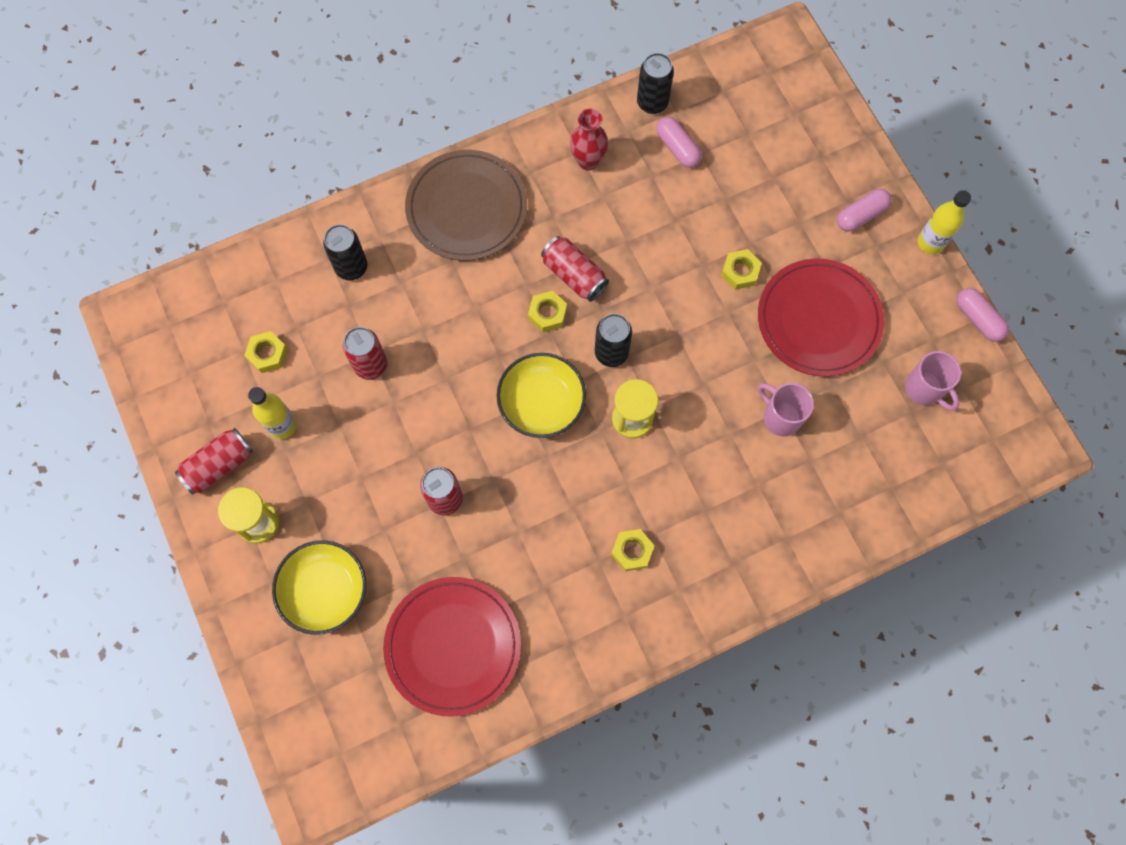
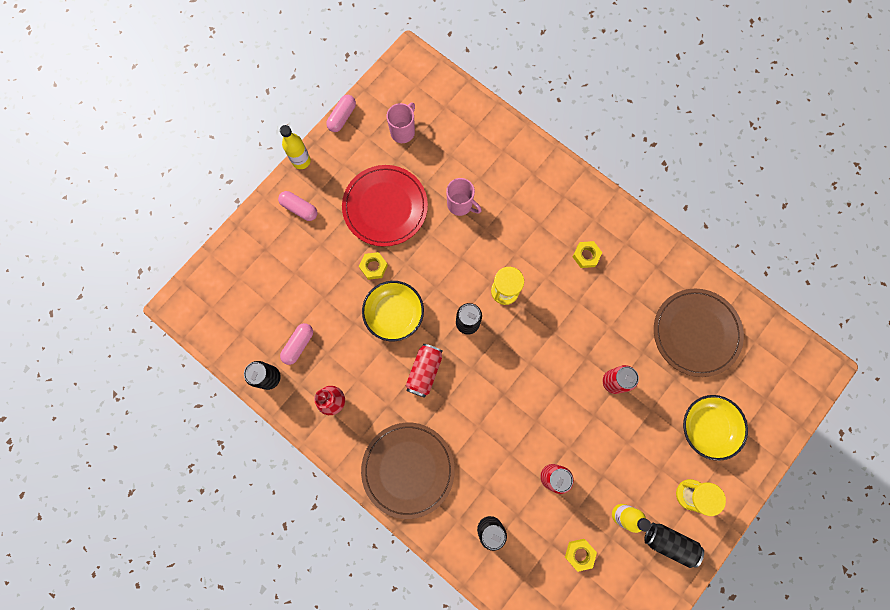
camera: 115 degrees left, 5 degrees up
red can [175,428,253,494] -> black can [644,523,704,568]
red plate [383,577,521,717] -> brown plate [654,289,744,377]
yellow bowl [497,353,586,438] -> yellow bowl moved to [362,281,424,342]
yellow nut [528,291,567,332] -> none
pink mug [758,383,814,436] -> pink mug turned 75 degrees counterclockwise [446,178,482,216]

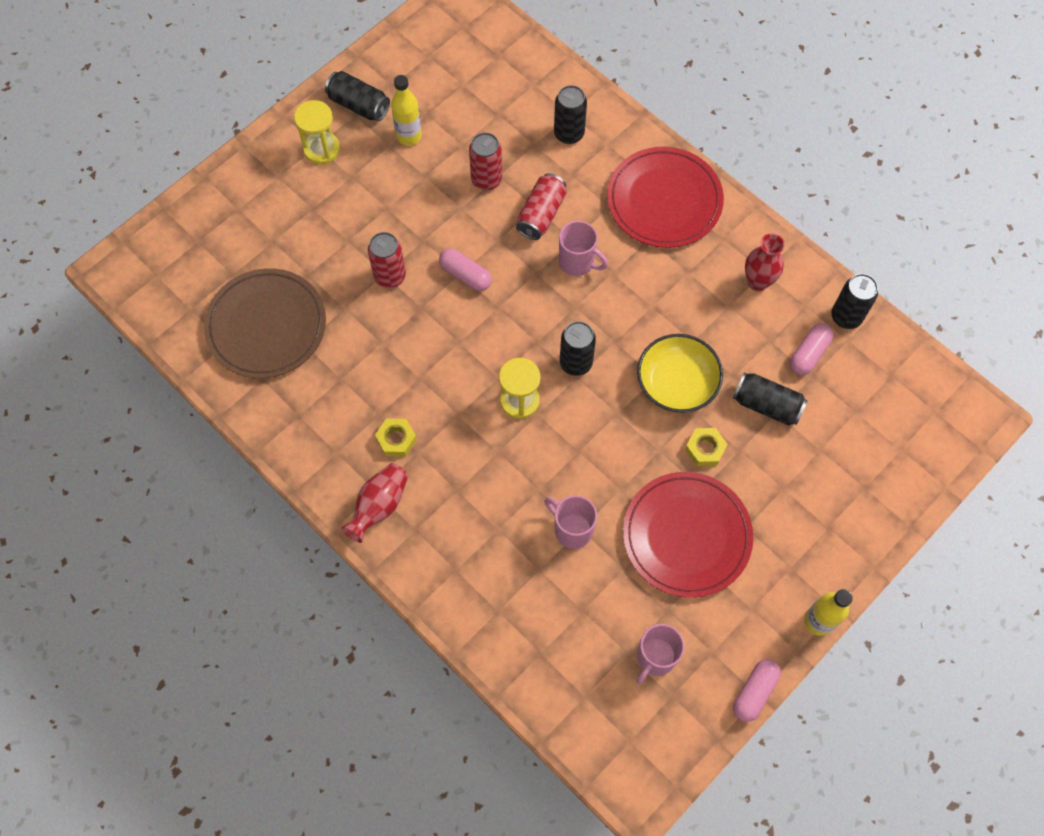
camera: 175 degrees left, 10 degrees down
pink capsule [278,191,318,221] -> pink capsule moved to [439,248,492,291]
brown plate [361,423,455,519] -> red plate [607,147,724,248]
red can [406,344,442,398] -> red can moved to [516,173,567,240]
yellow nut [565,539,597,572] -> none
yellow bowl [683,395,748,461] -> none
none -> red vase [341,463,408,543]
none -> pink mug [559,221,608,276]
none -> black can [733,372,808,426]

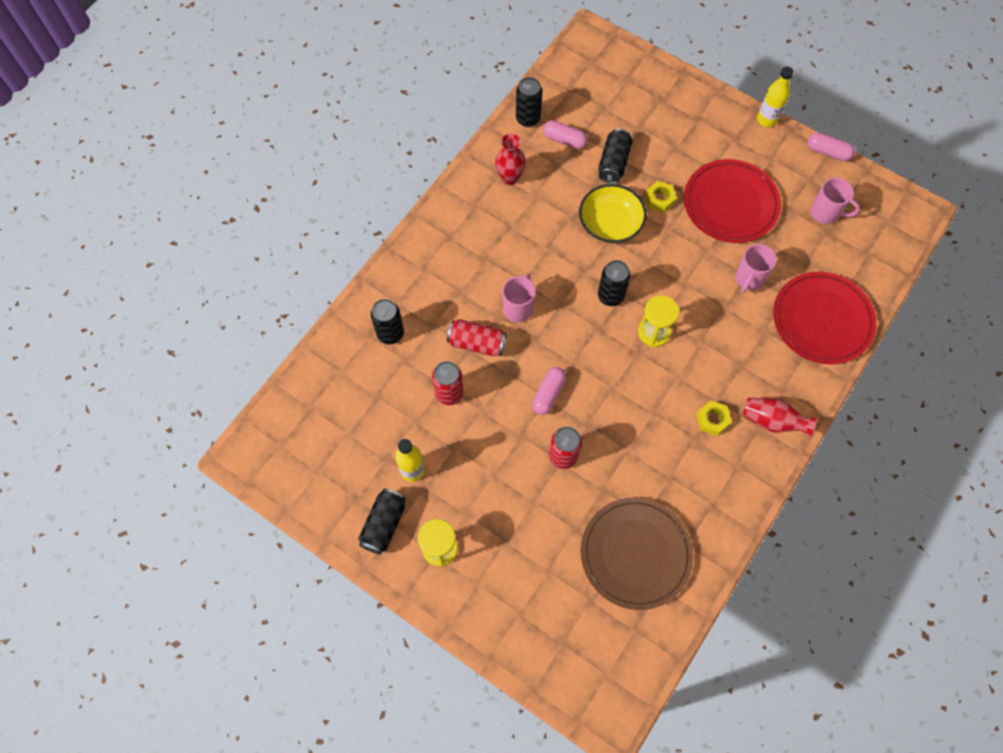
camera: 100 degrees left, 0 degrees up
red plate [607,147,724,248] -> red plate moved to [773,272,876,364]

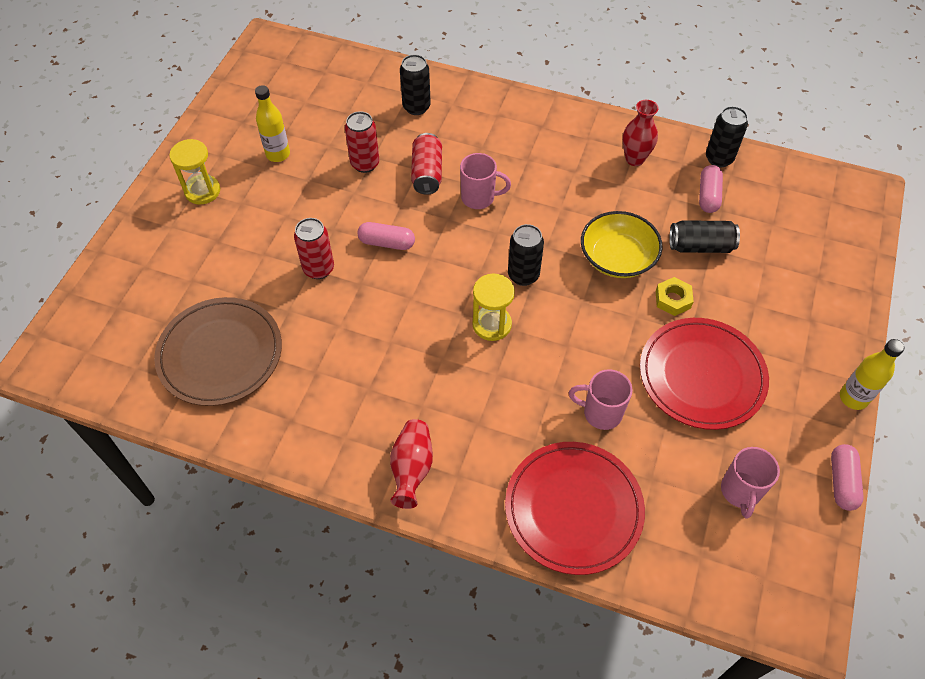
camera: 75 degrees right, 10 degrees down
black can [358,488,406,555] -> none
yellow nut [696,401,732,436] -> none

